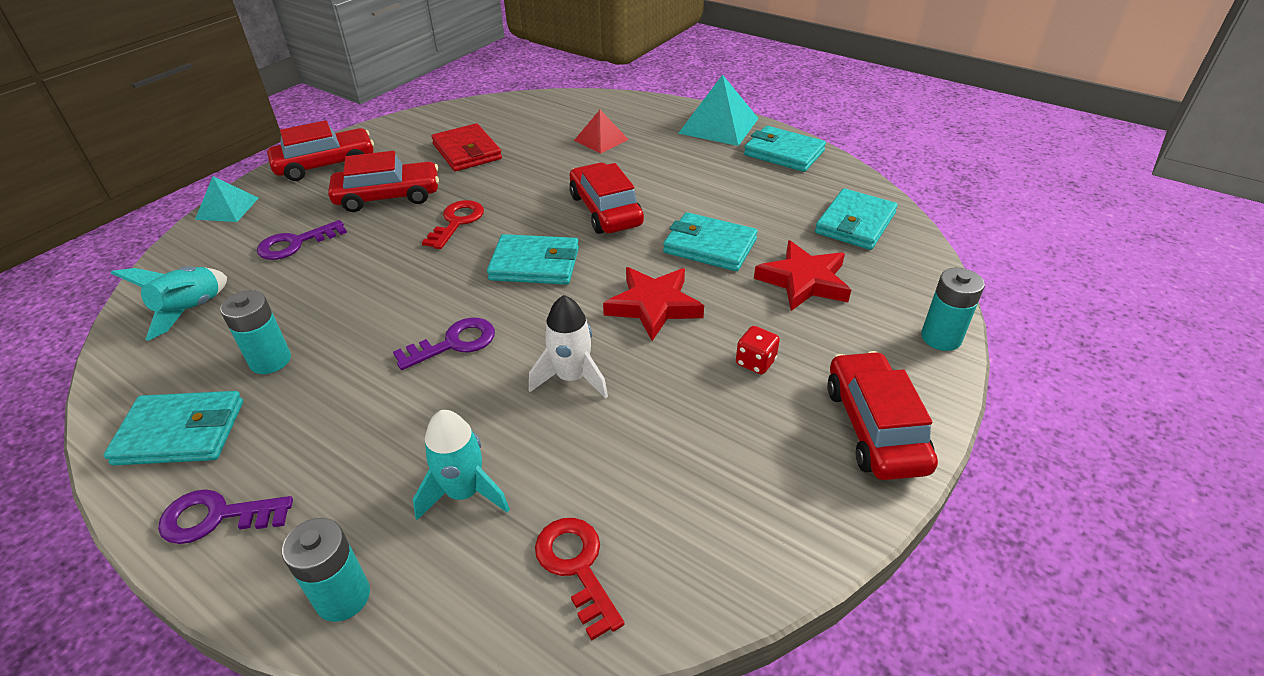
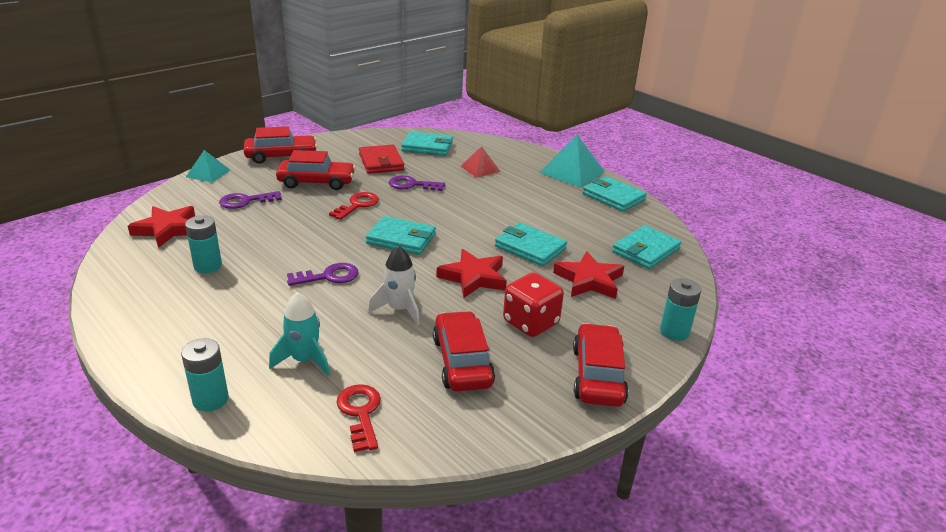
camera: 10 degrees right, 10 degrees down
turquoise wallet [104,391,243,465] -> turquoise wallet moved to [401,131,453,156]
turquoise rocket [111,266,227,341] -> red star [128,206,195,248]
purple key [158,489,293,544] -> purple key moved to [389,175,445,191]
red car [569,162,644,234] -> red car moved to [433,311,495,392]
red dice [736,326,780,374] -> red dice [503,272,564,337], size x1.87

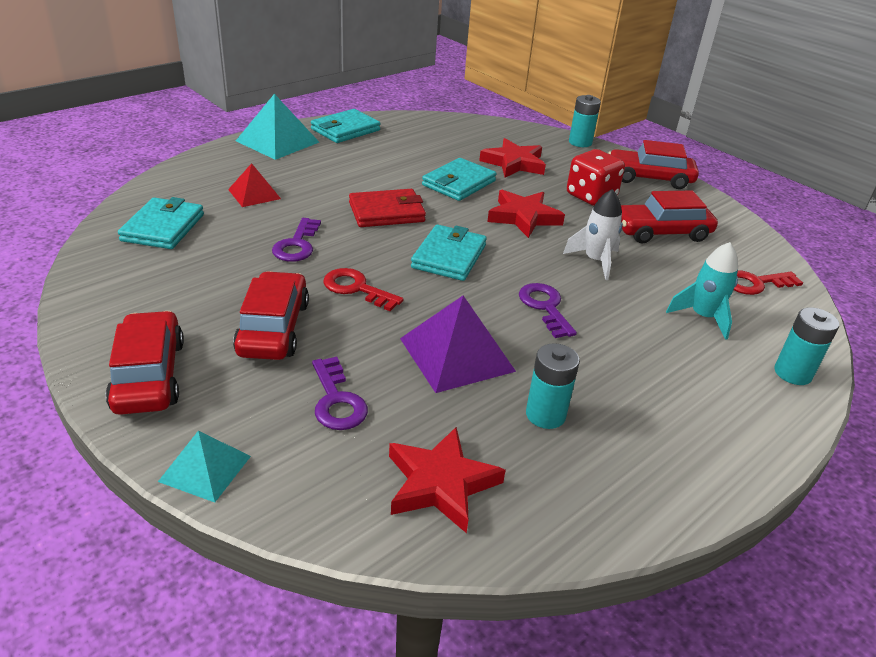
camera: 90 degrees left, 5 degrees up
red wallet [359,145,404,174] -> red wallet moved to [349,189,426,227]
turquoise wallet [612,225,681,269] -> none
none -> purple pyramid [400,296,516,393]

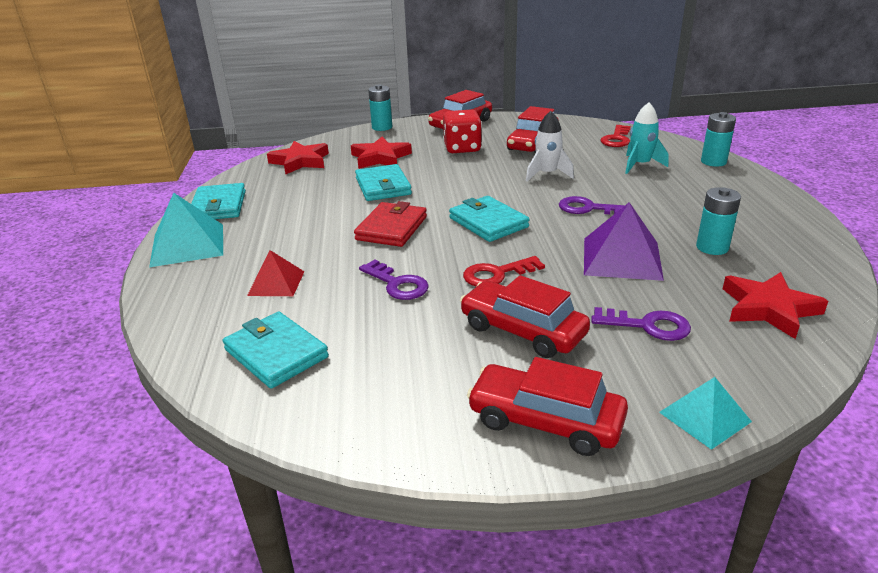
camera: 50 degrees left, 5 degrees down
red star [487,190,565,238] -> red star moved to [267,141,329,174]

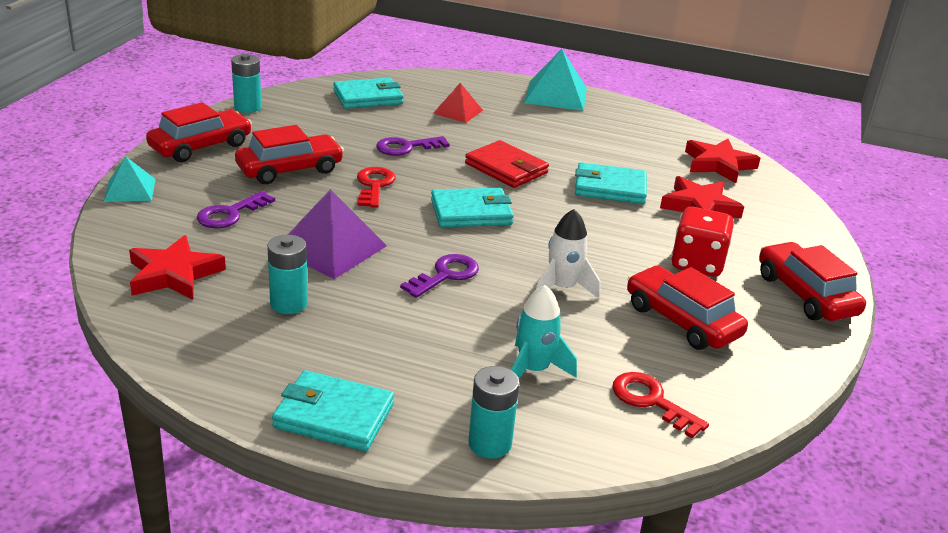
camera: 110 degrees right, 0 degrees up
turquoise wallet [191,183,246,219] -> turquoise wallet moved to [272,370,394,451]
turquoise battery [368,84,392,131] -> turquoise battery moved to [231,54,262,113]

